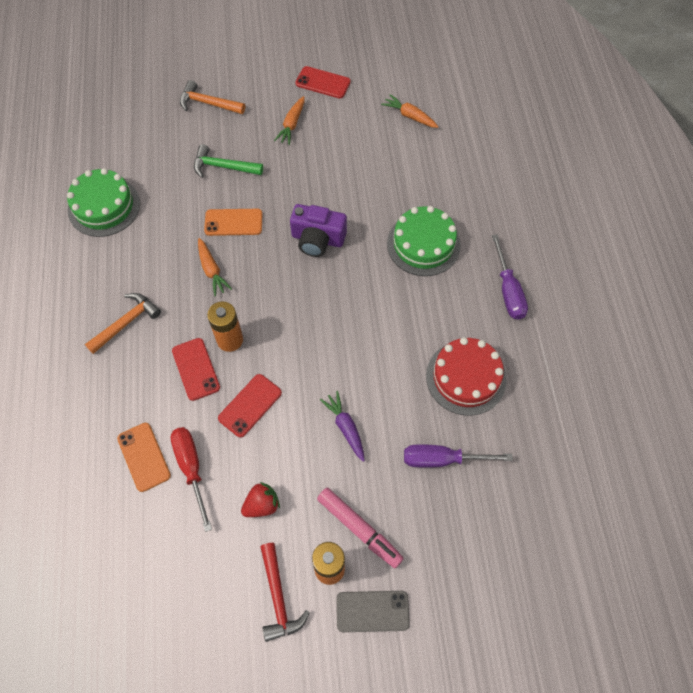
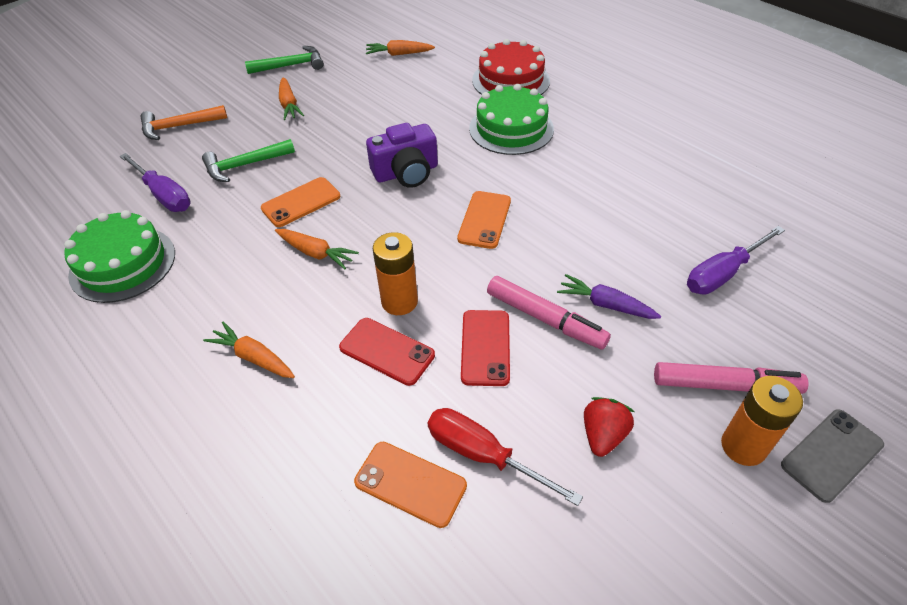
camera: 35 degrees left, 15 degrees down
orange hammer [85,293,161,354] -> orange carrot [203,322,295,378]
red hammer [260,543,310,642] -> none
red phone [295,66,351,98] -> green hammer [245,46,324,74]
red cake [426,337,507,416] -> red cake moved to [472,39,550,95]
purple screwdriver [492,234,528,320] -> purple screwdriver moved to [120,153,191,212]
none -> orange phone [457,191,511,249]
none -> pink marker [487,276,611,350]

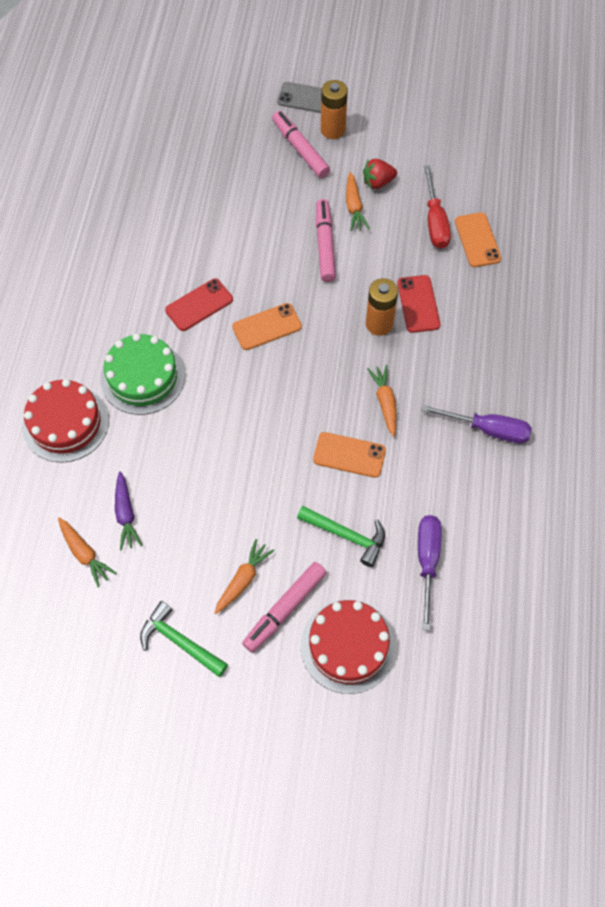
camera: 130 degrees left, 15 degrees up
green cake [64,210,175,303] -> none
orange hammer [141,105,227,140] -> red cake [301,600,396,694]
orange carrot [203,322,295,378] -> orange carrot moved to [346,172,370,232]
purple camera [366,123,438,188] -> none
red phone [461,310,510,386] -> red phone moved to [165,279,233,331]
purple carrot [557,274,661,319] -> purple carrot moved to [115,471,142,550]
purple screwdriver [687,226,785,295] -> purple screwdriver moved to [421,405,532,444]
none -> pink marker [242,562,327,653]

